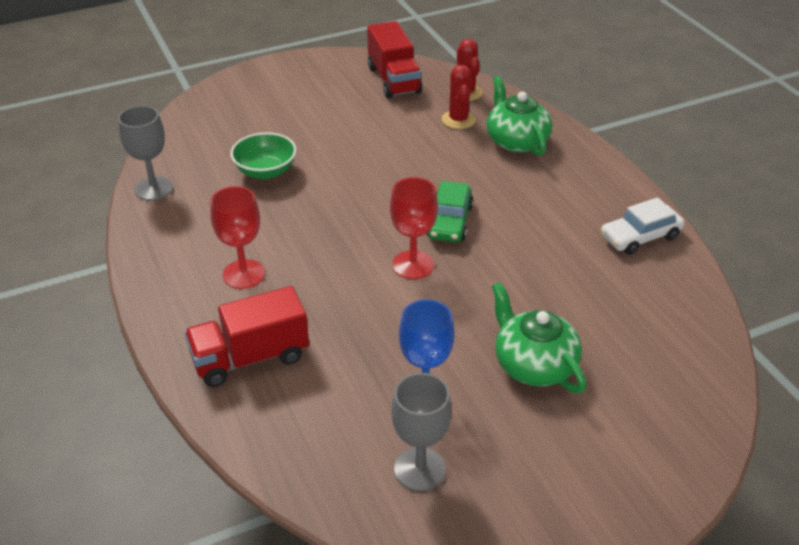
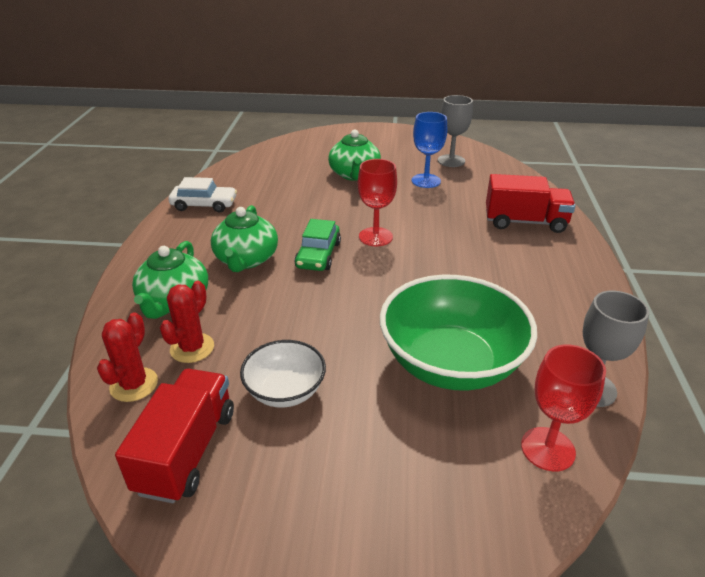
camera: 150 degrees left, 5 degrees down
red goblet [210,186,265,289] -> red goblet moved to [521,344,606,472]
green bowl [230,132,296,179] -> green bowl [380,275,537,391], size x1.87
green car [427,181,474,242] -> green car turned 150 degrees clockwise [294,219,341,271]
none -> green teapot [211,205,278,272]
none -> white bowl [240,340,326,407]

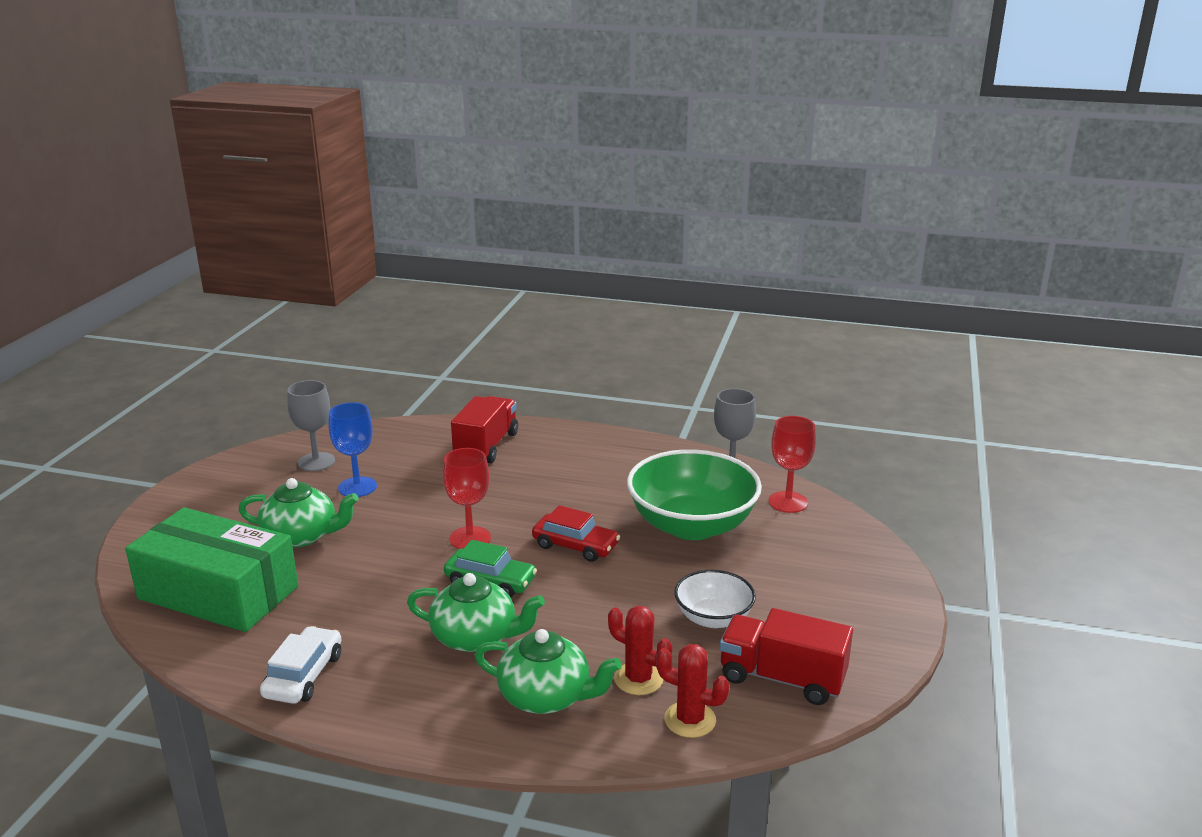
camera: 80 degrees left, 10 degrees down
none -> green box [125,507,298,632]
none -> red car [532,505,620,562]

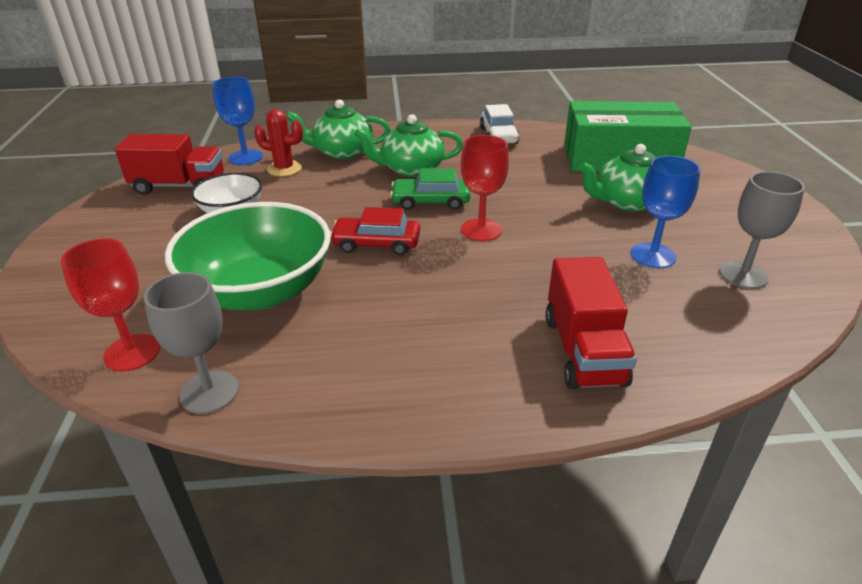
camera: 160 degrees right, 10 degrees up
red cactus [656,644,730,738] -> blue goblet [212,77,263,165]

